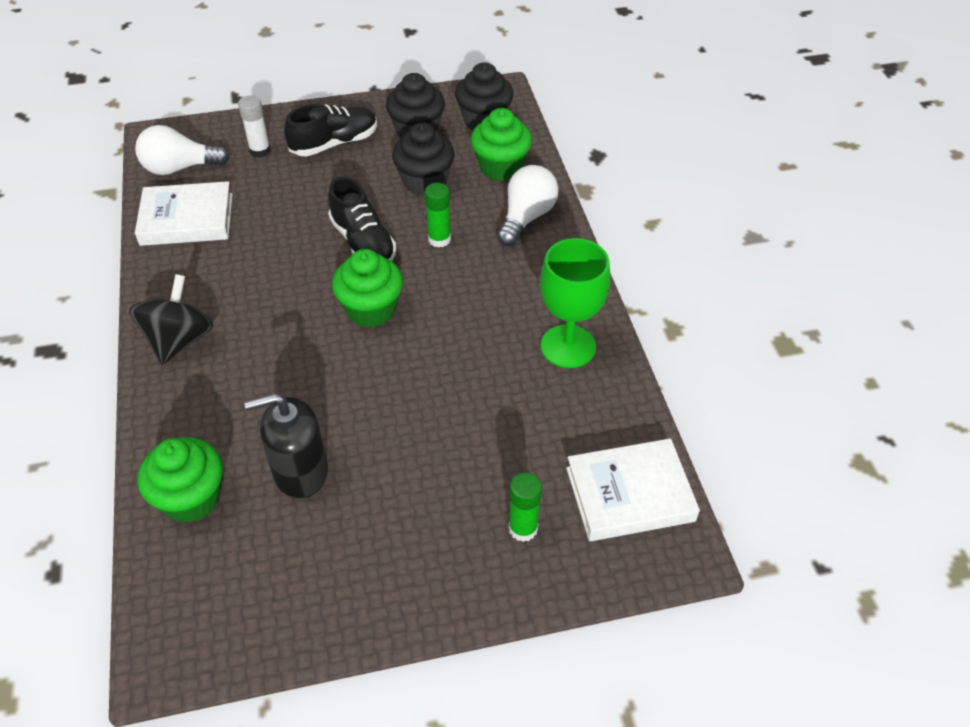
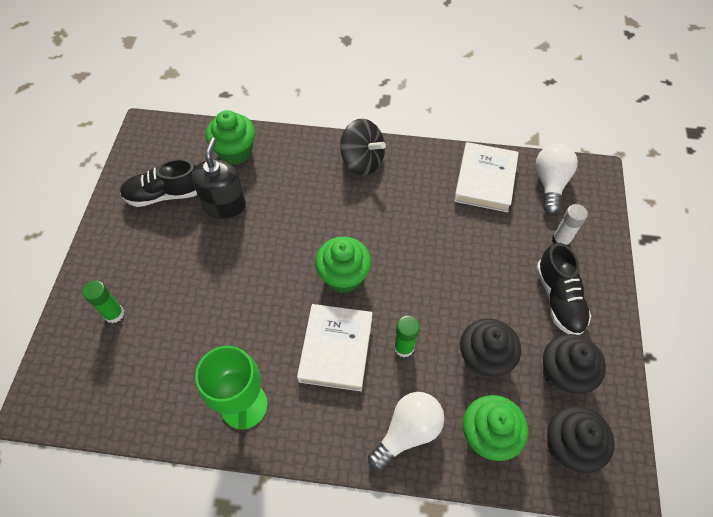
camera: 110 degrees right, 10 degrees up
black shoe [328,177,397,261] -> black shoe moved to [120,159,197,207]
white light bulb [497,165,559,246] -> white light bulb turned 90 degrees counterclockwise [368,392,444,471]
white book [566,438,700,541] -> white book moved to [297,304,373,391]

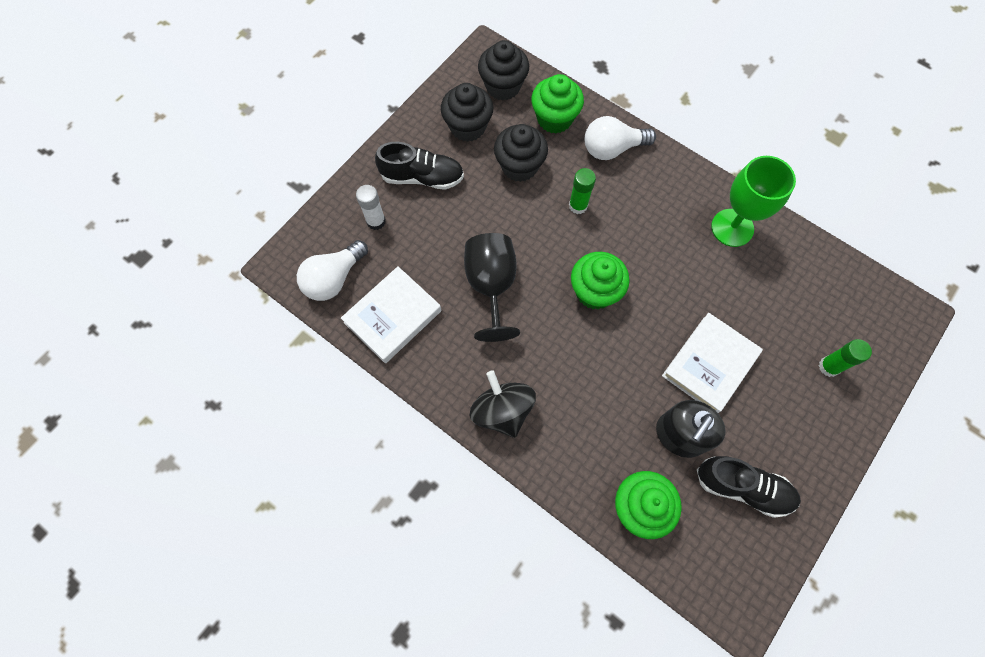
camera: 150 degrees left, 10 degrees up
white book [297,304,373,391] -> white book moved to [662,313,763,413]
black shoe [536,243,591,335] -> black shoe turned 75 degrees clockwise [375,142,464,190]
none -> black goblet [464,233,520,342]

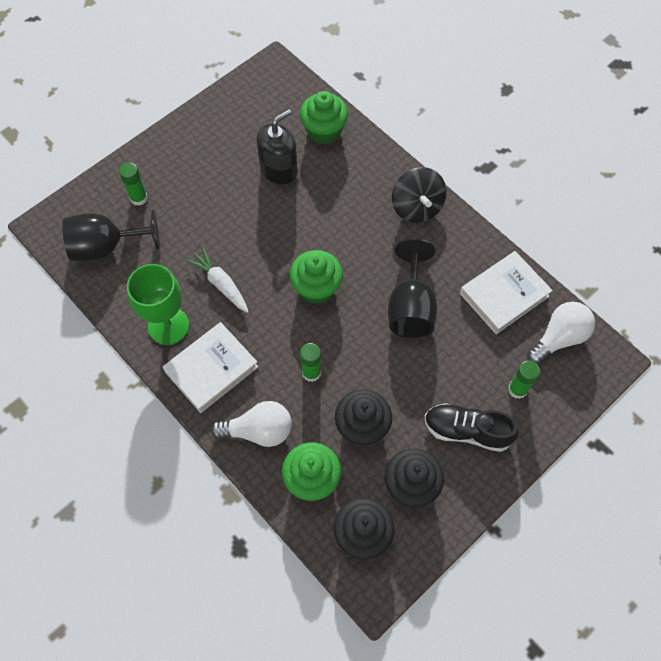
camera: 170 degrees left, 5 degrees down
white glue stick [356,185,386,230] -> green glue stick [508,361,540,399]
white book [662,313,763,413] -> white book moved to [163,322,258,413]
black shoe [697,456,801,518] -> none
none -> black goblet [62,210,160,261]
none -> white carrot [186,248,249,313]

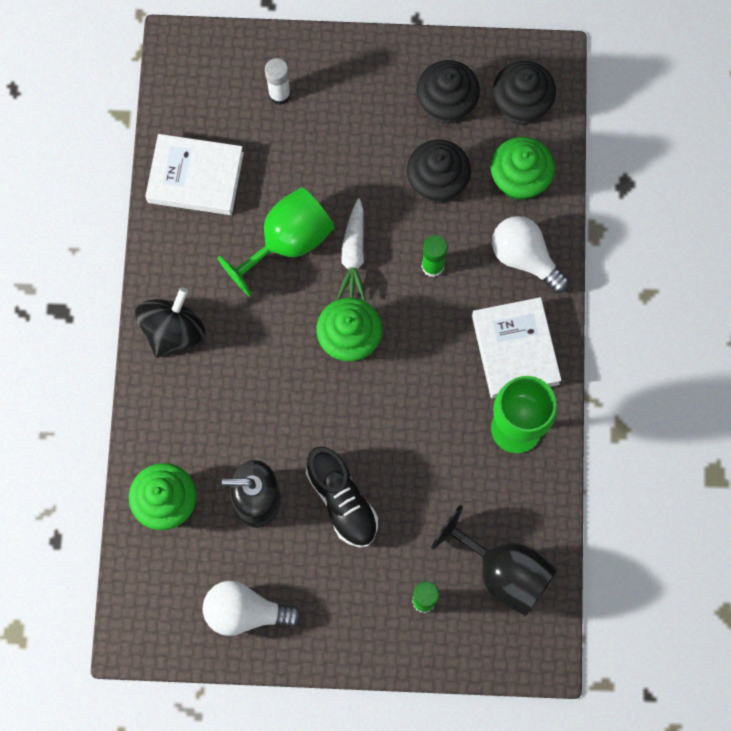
camera: 135 degrees left, 10 degrees up
white book [163,322,258,413] -> white book turned 75 degrees clockwise [472,297,562,398]
white carrot [186,248,249,313] -> white carrot moved to [337,198,365,301]
black goblet [388,238,437,338] -> green goblet [217,187,335,296]
black shoe [424,403,519,452] -> black shoe moved to [306,447,378,548]
green glue stick [508,361,540,399] -> white glue stick [265,58,291,105]
white light bulb [527,302,595,364] -> white light bulb moved to [203,581,302,636]

